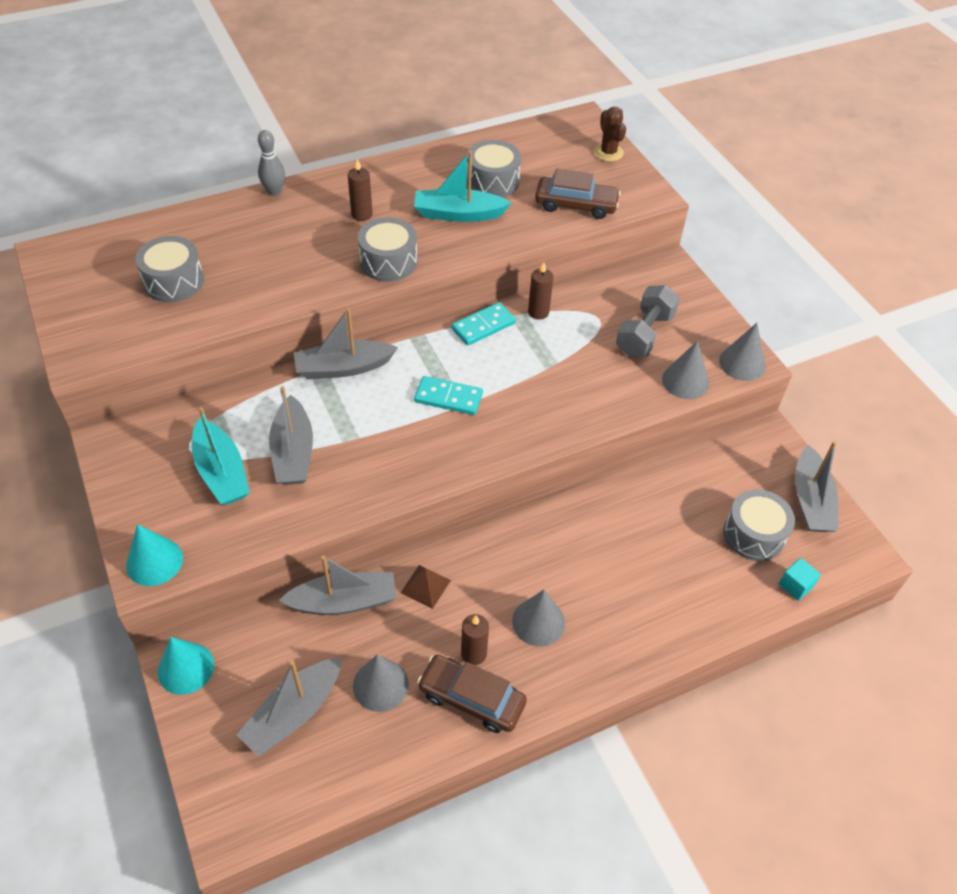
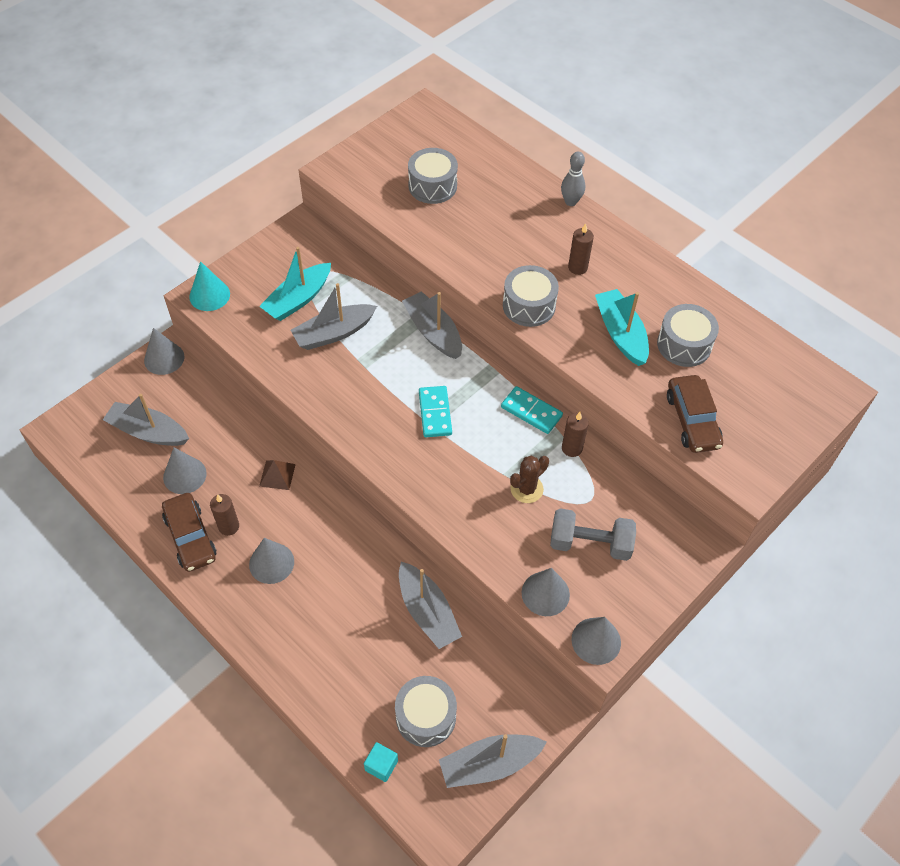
camera: 70 degrees right, 5 degrees up
turquoise cone [158,637,214,695] -> grey cone [144,328,185,375]
grey boat [279,556,396,615] -> grey boat moved to [399,562,462,649]
brown car [417,655,527,733] -> brown car turned 150 degrees clockwise [162,493,217,572]
brown cactus [594,107,626,162] -> brown cactus moved to [510,456,549,503]

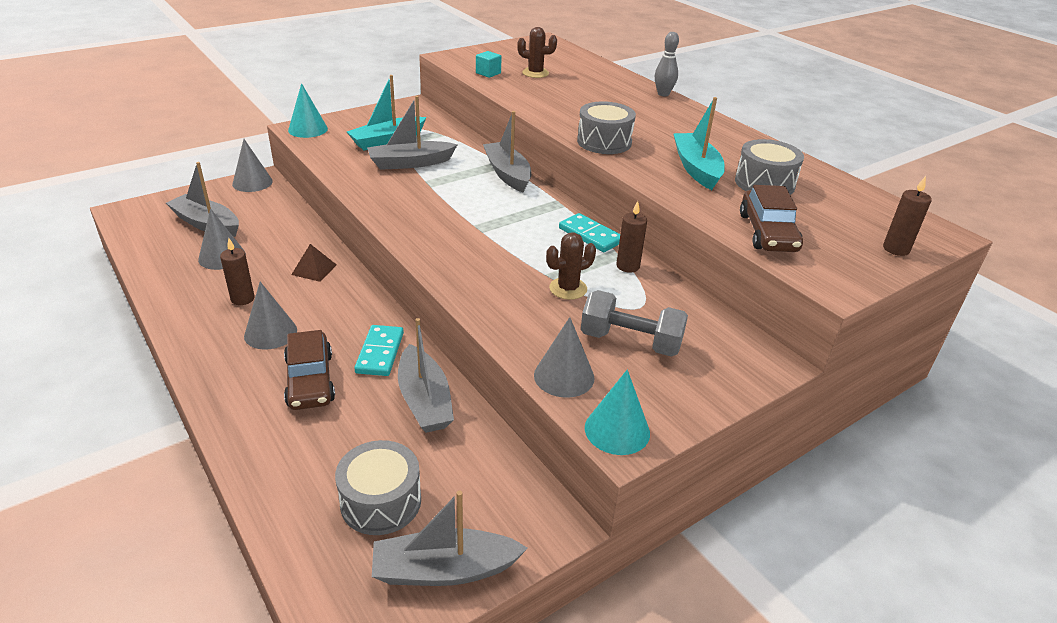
camera: 10 degrees right, 20 degrees down
brown car [162,493,217,572] -> brown car moved to [284,330,335,410]
turquoise cube [364,742,398,782] -> turquoise cube moved to [476,51,502,78]
grey drum [408,148,458,204] -> brown cactus [517,27,557,78]
turquoise domino [419,386,452,437] -> turquoise domino moved to [354,325,404,376]
brown candle [568,223,594,275] -> brown candle moved to [883,176,932,256]
grey cone [572,617,621,665] -> turquoise cone [585,370,650,455]

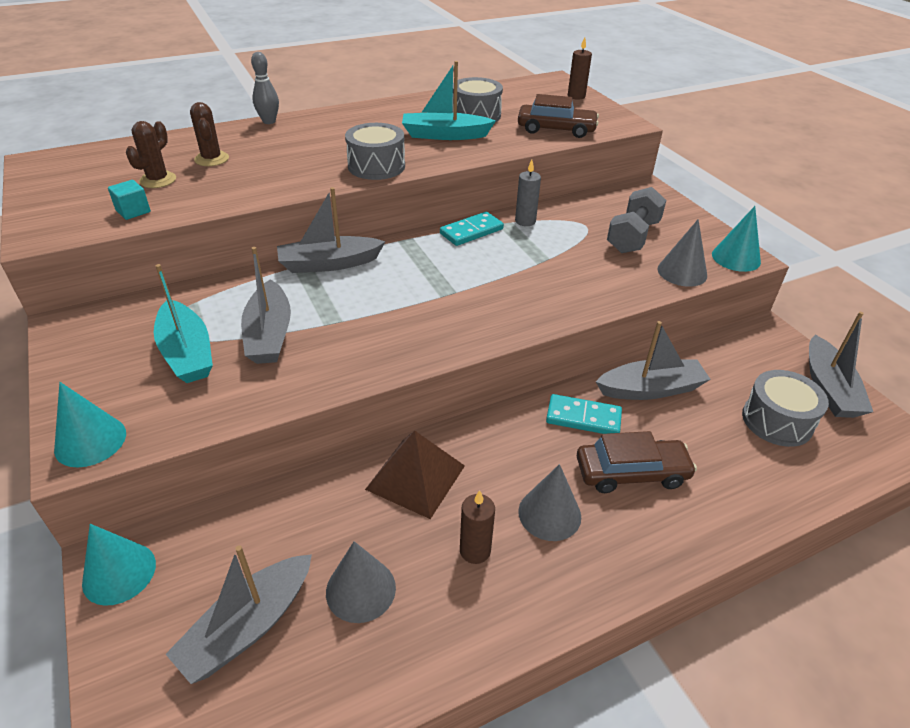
camera: 80 degrees left, 5 degrees up
grey cone [232,139,273,192] -> turquoise cone [82,524,156,606]
brown pyramid [291,244,337,282] -> brown pyramid [365,431,465,519], size x1.72
brown cactus [546,232,596,300] -> brown cactus moved to [190,102,229,166]
brown candle [616,201,647,273] -> grey candle [515,160,541,226]

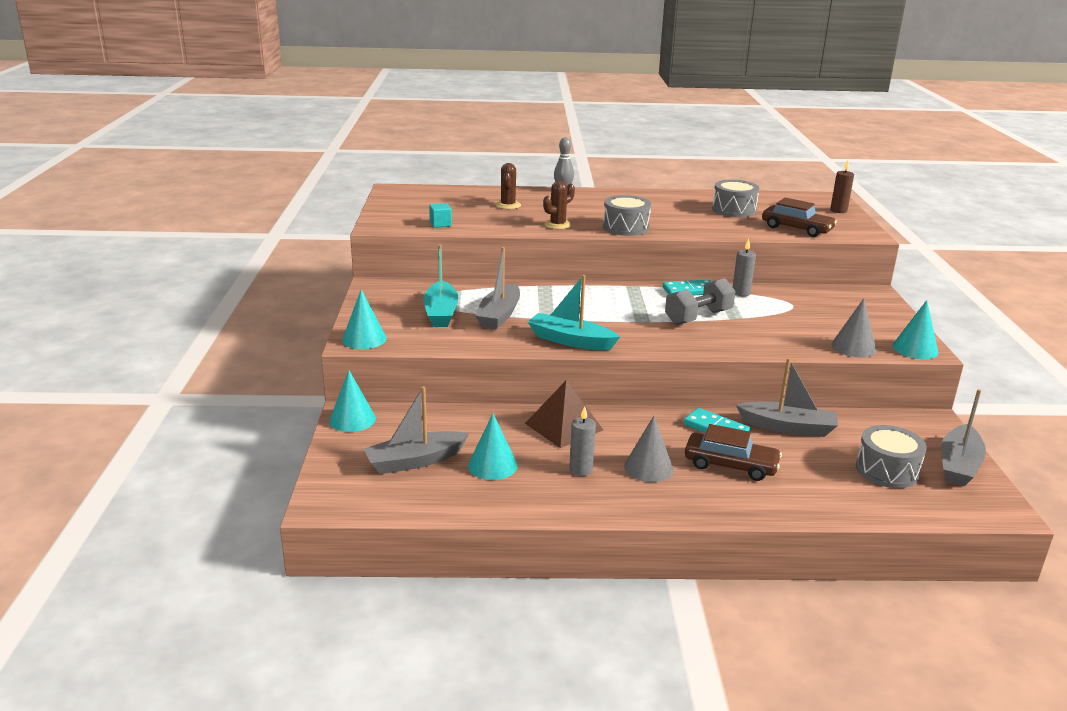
camera: 25 degrees right, 15 degrees down
brown cactus [126,121,176,188] -> brown cactus moved to [543,180,575,229]
grey boat [277,187,386,273] -> none
grey cone [326,541,396,623] -> turquoise cone [468,413,518,480]
turquoise boat [402,61,496,140] -> turquoise boat moved to [528,275,620,350]
brown candle [460,490,495,564] -> grey candle [569,406,596,476]
grey dumbbell [607,187,666,253] -> grey dumbbell moved to [665,278,736,325]

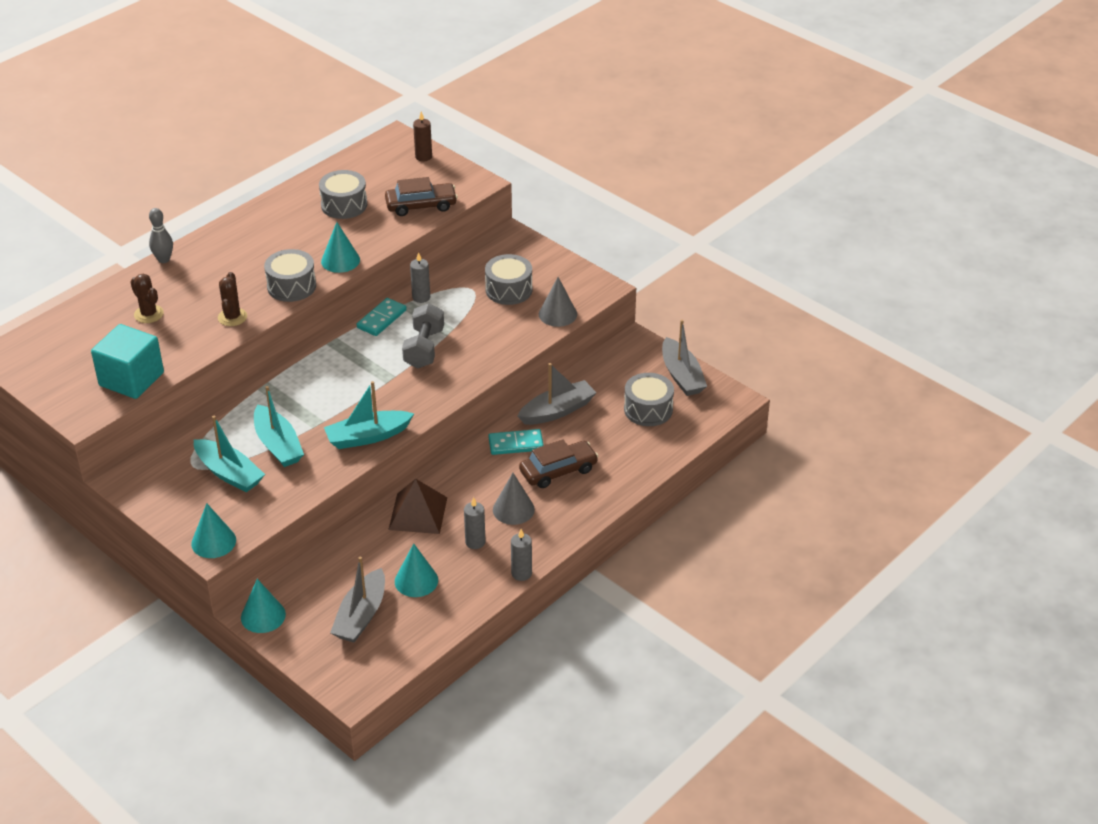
camera: 45 degrees left, 15 degrees up
turquoise cube [429,203,452,228] -> turquoise cube [91,324,164,399], size x2.27
grey boat [475,247,520,330] -> turquoise boat [254,386,304,467]
turquoise cone [892,300,938,359] -> turquoise cone moved to [321,222,360,273]
none -> grey drum [485,254,532,305]
none -> grey candle [511,529,532,581]

